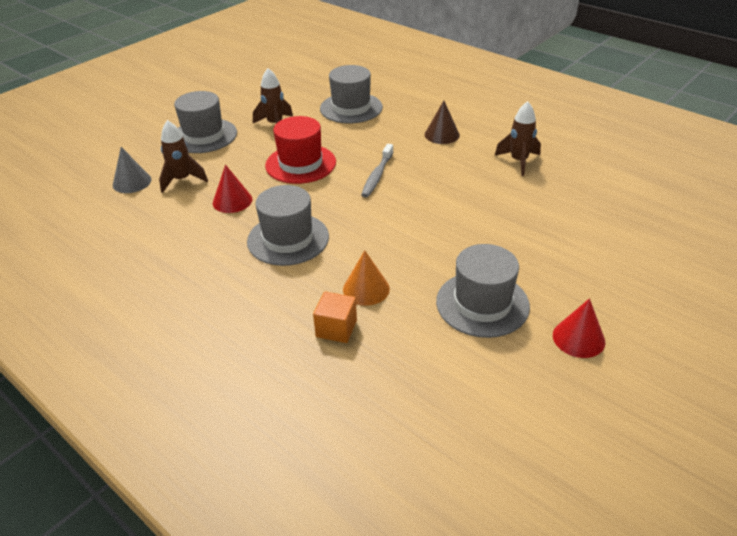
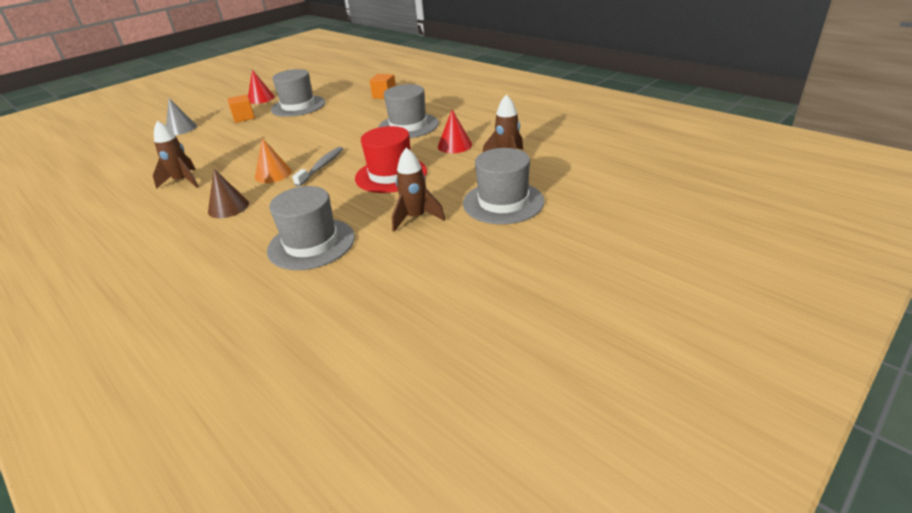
camera: 175 degrees left, 5 degrees down
grey cone [113,147,152,193] -> grey cone moved to [166,98,197,135]
orange cone [343,250,390,306] -> orange cone moved to [255,138,292,183]
none -> orange cube [227,94,255,123]

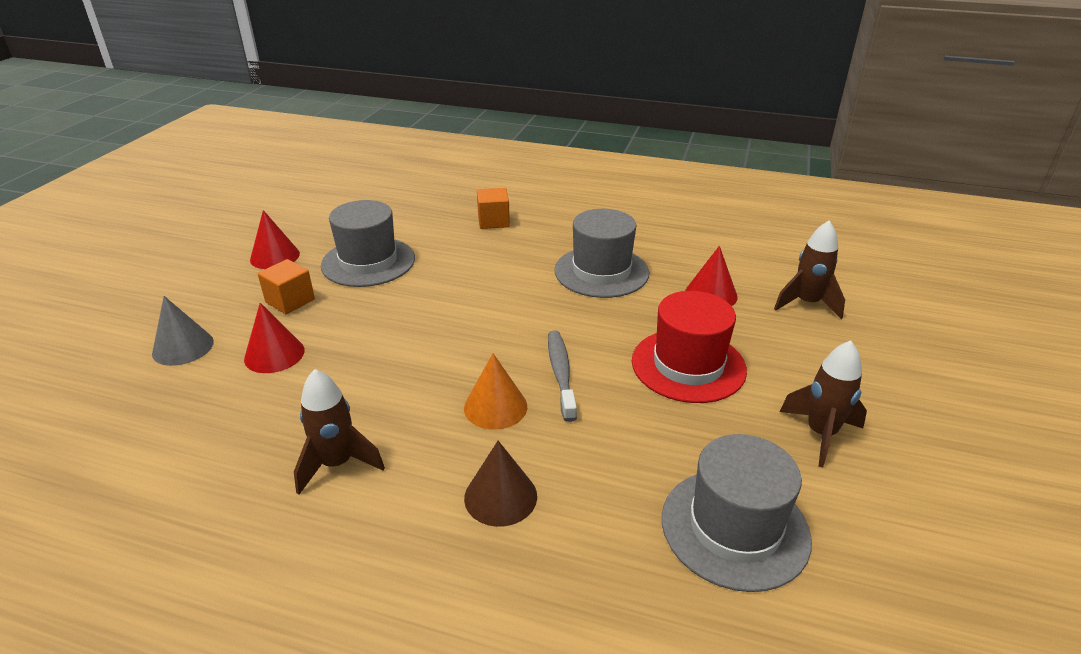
camera: 30 degrees left, 0 degrees up
grey hat [463,148,545,224] -> none
none -> red cone [244,303,305,373]

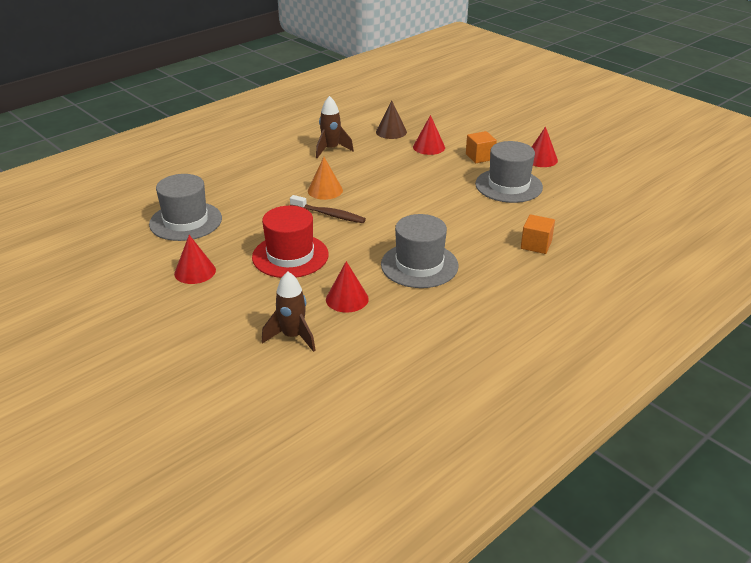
camera: 120 degrees right, 0 degrees up
grey cone [152,296,214,366] -> none
brown cone [464,441,537,527] -> brown cone moved to [376,101,407,139]
grey toothbrush [548,330,577,422] -> brown toothbrush [290,195,366,223]
brown rocket [780,340,867,467] -> red cone [174,235,216,284]

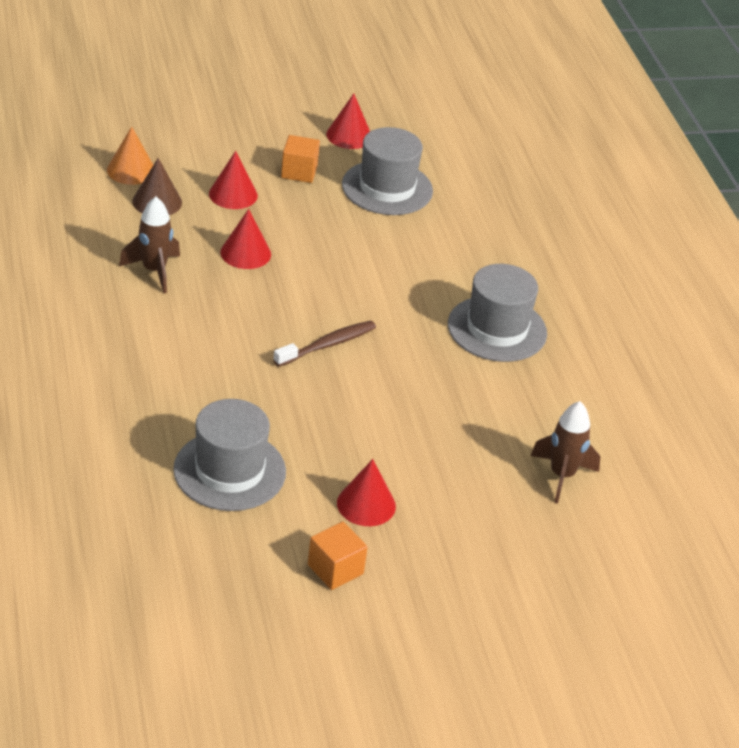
camera: 65 degrees left, 5 degrees up
red hat [252,206,329,278] -> none
orange cone [308,157,343,200] -> orange cone moved to [107,126,153,185]
red cone [326,261,369,313] -> red cone moved to [220,209,271,269]
orange cube [521,214,555,254] -> orange cube moved to [308,522,368,590]

